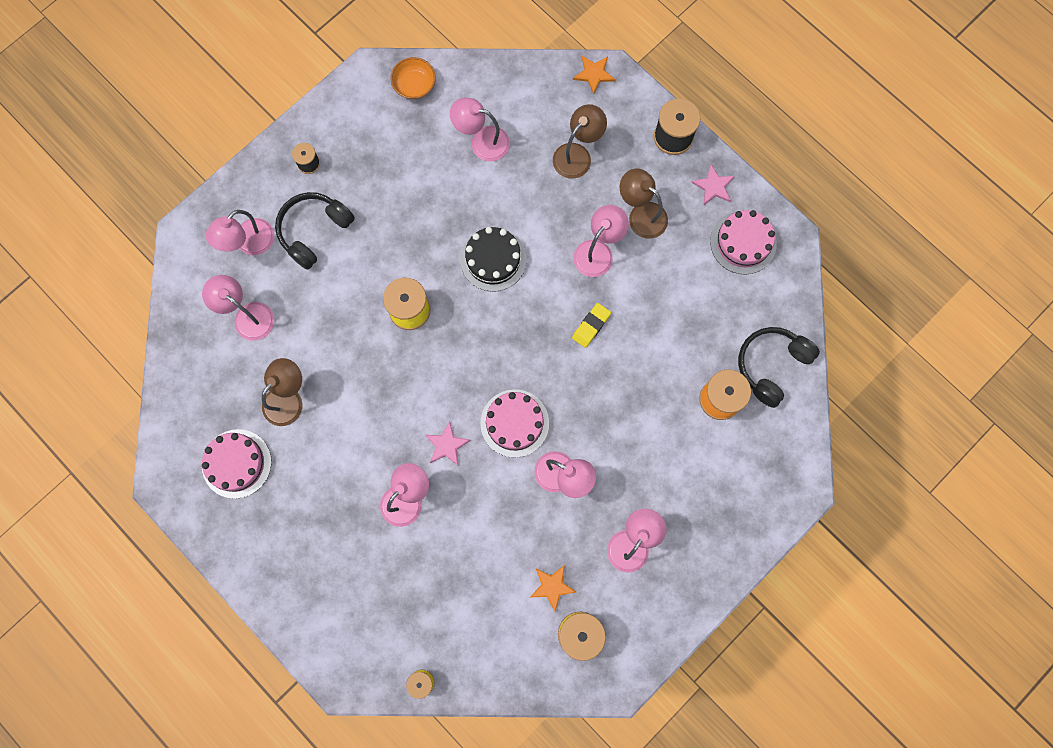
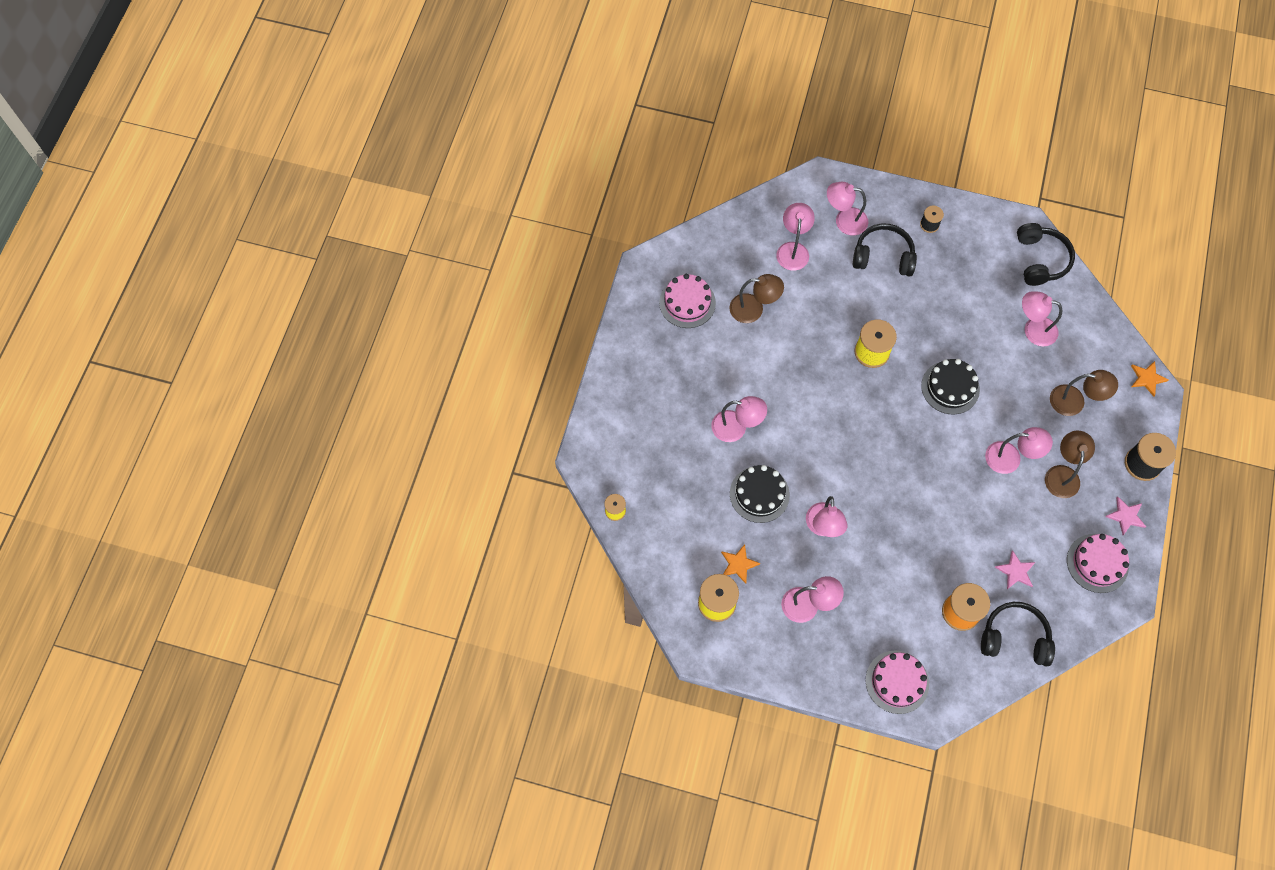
camera: 60 degrees right, 10 degrees down
orange bowl [390,57,436,99] -> black headphones [1017,223,1075,286]
pink star [425,421,471,466] -> pink star moved to [995,550,1036,589]
pink lamp [450,97,510,162] -> pink lamp turned 60 degrees counterclockwise [1022,291,1062,346]
pink cake [480,389,549,458] -> pink cake moved to [866,650,929,714]
yellow eraser [572,303,611,348] -> none
none -> black cake [730,465,790,523]

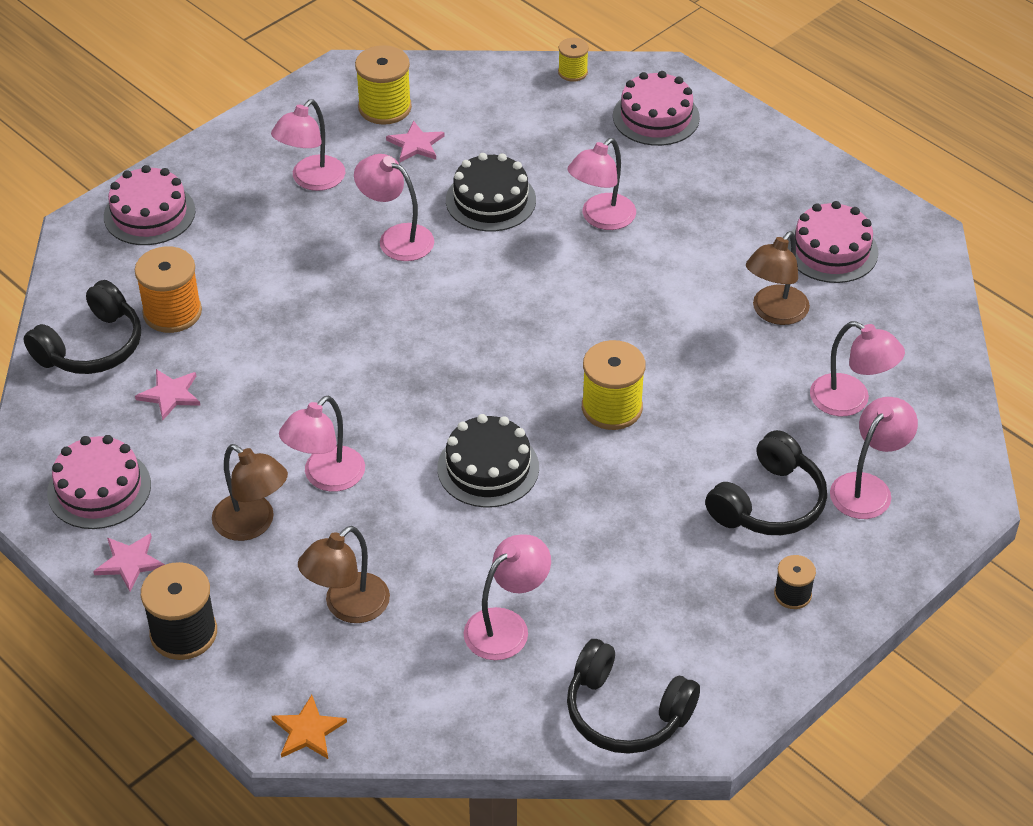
camera: 120 degrees right, 20 degrees down
orange star [721,544,760,584] -> pink star [386,121,445,162]
none -> pink cake [613,71,700,146]

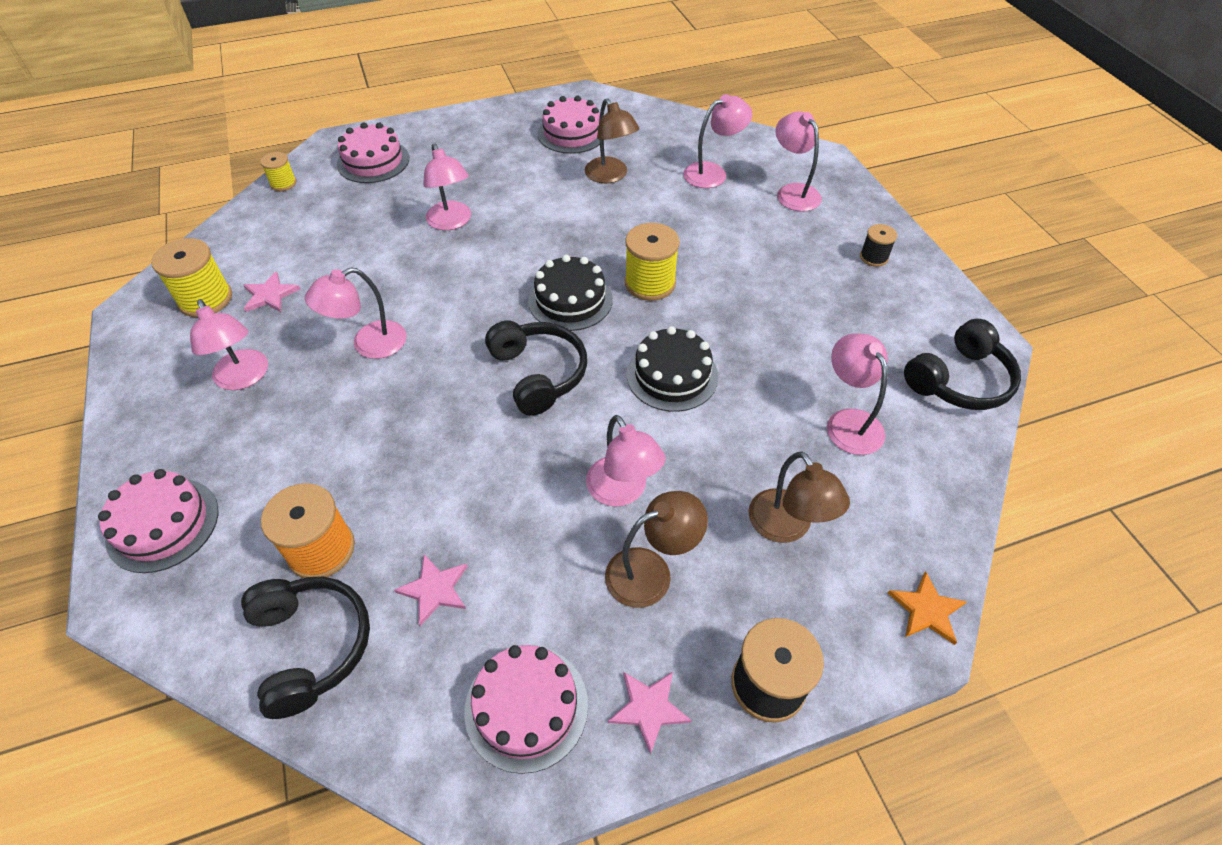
camera: 65 degrees left, 5 degrees up
black cake [446,153,536,231] -> black cake moved to [528,255,613,331]
black headphones [705,430,827,535] -> black headphones moved to [485,321,587,416]

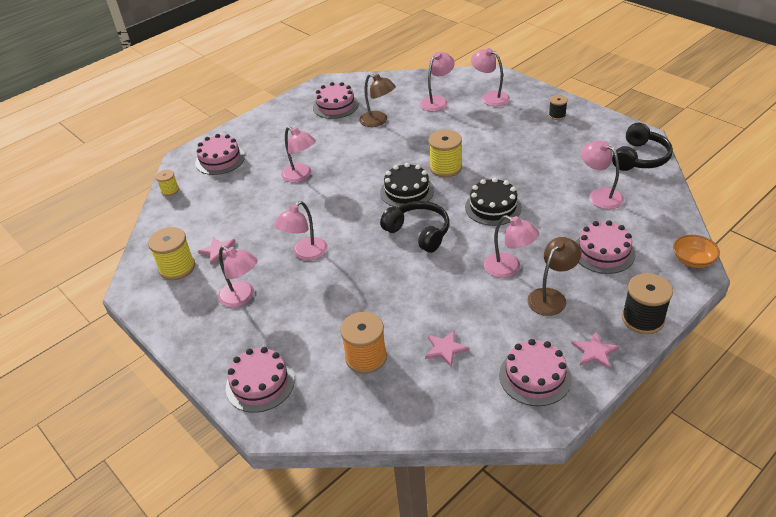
camera: 20 degrees left, 10 degrees down
black headphones [241,577,370,719] -> none
brown lamp [749,451,850,543] -> pink cake [575,220,636,274]
orange star [888,571,967,645] -> orange bowl [673,235,720,268]

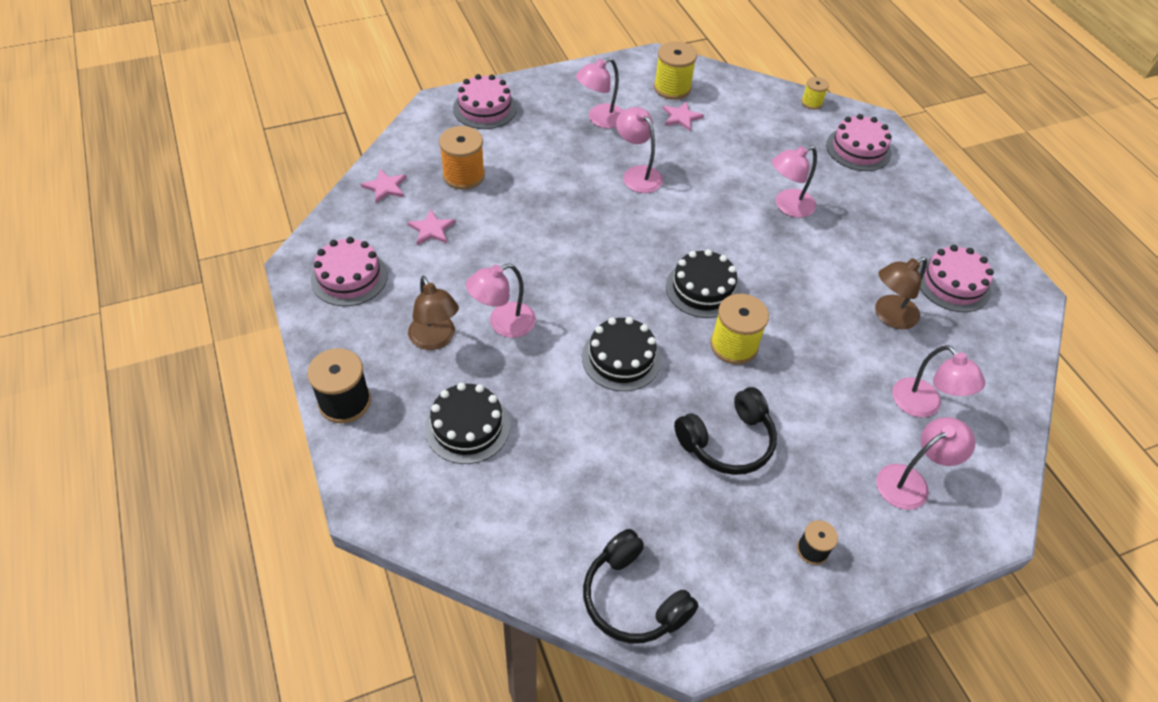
camera: 105 degrees right, 10 degrees up
black headphones [380,201,449,253] -> black headphones moved to [674,387,777,475]
pink star [571,331,619,369] -> pink star moved to [361,169,407,203]
pink cake [575,220,636,274] -> black cake [425,383,510,464]
pink lamp [581,141,624,209] -> none
orange bowl [673,235,720,268] -> none

